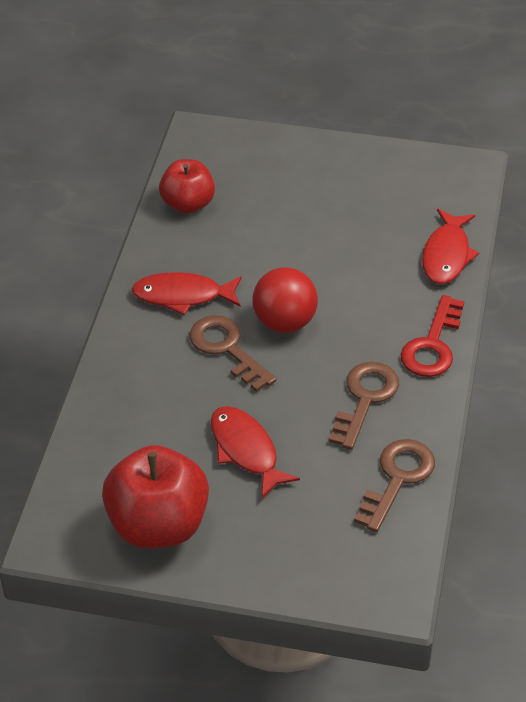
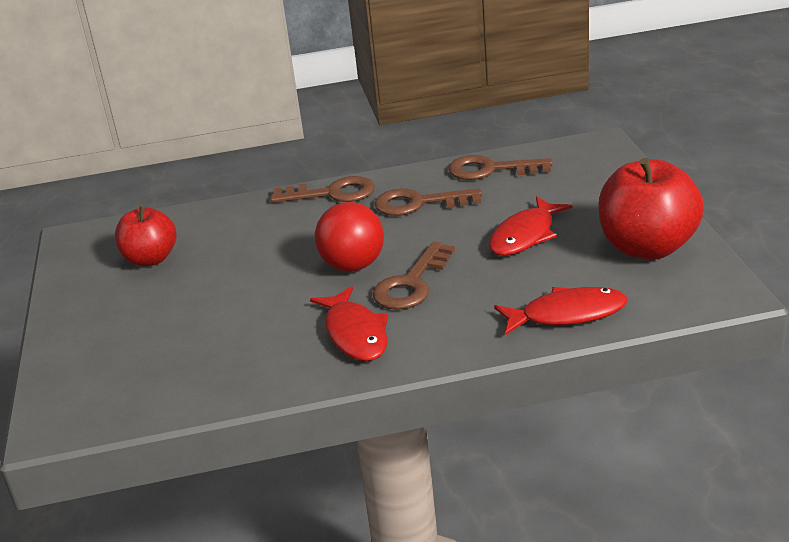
camera: 110 degrees left, 15 degrees down
red apple [159,159,215,214] -> red apple moved to [115,205,176,266]
red key [401,295,464,377] -> brown key [271,176,375,203]
red fish [422,209,479,284] -> red fish moved to [494,287,627,335]

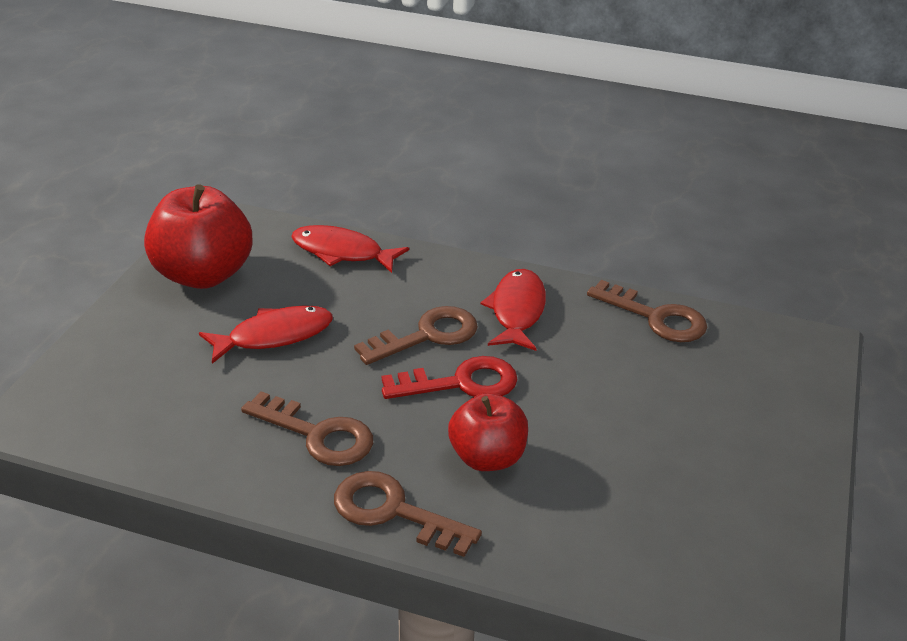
camera: 155 degrees left, 5 degrees up
red apple [115,205,176,266] -> red apple moved to [448,393,528,471]
red ball [315,202,384,271] -> red key [382,356,518,399]
brown key [448,155,553,180] -> brown key moved to [587,280,707,342]

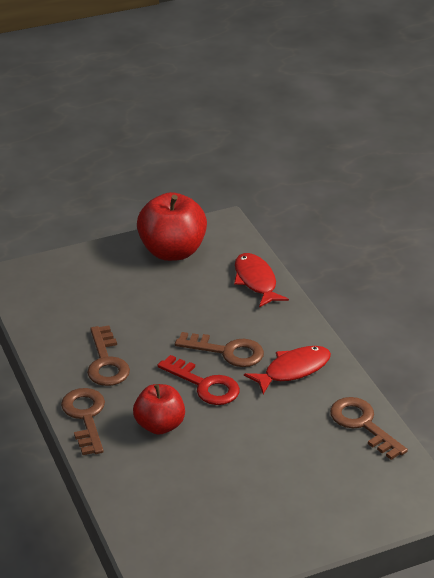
camera: 50 degrees right, 0 degrees up
red fish [199,305,333,364] -> none
brown key [587,280,707,342] -> brown key turned 150 degrees clockwise [330,397,408,460]

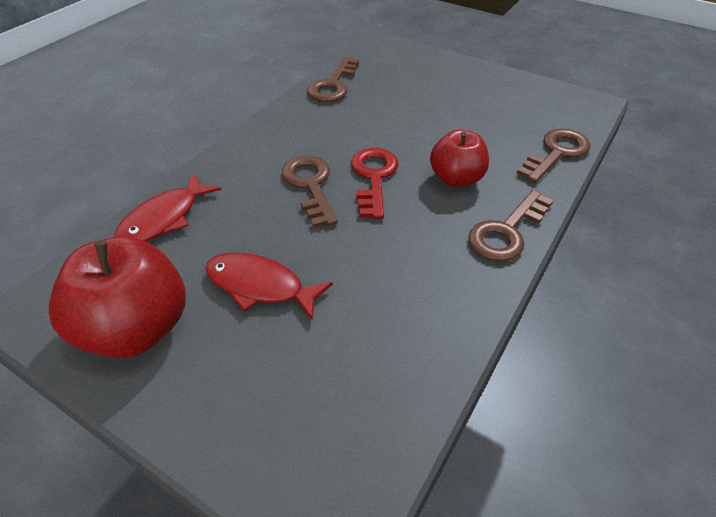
camera: 125 degrees left, 10 degrees up
brown key [87,325,130,386] -> brown key moved to [517,128,590,183]
red fish [244,346,331,394] -> red fish moved to [205,252,333,320]

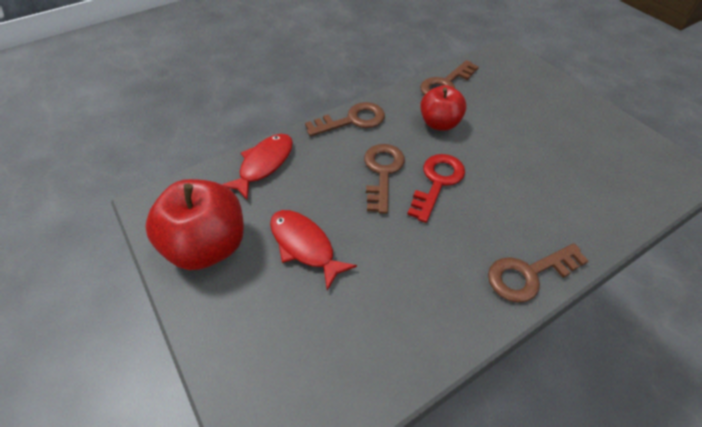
camera: 25 degrees right, 5 degrees up
red fish [114,173,221,242] -> red fish turned 150 degrees clockwise [221,134,293,200]
red apple [430,129,489,187] -> red apple moved to [420,85,467,131]
brown key [517,128,590,183] -> brown key moved to [305,102,385,136]

